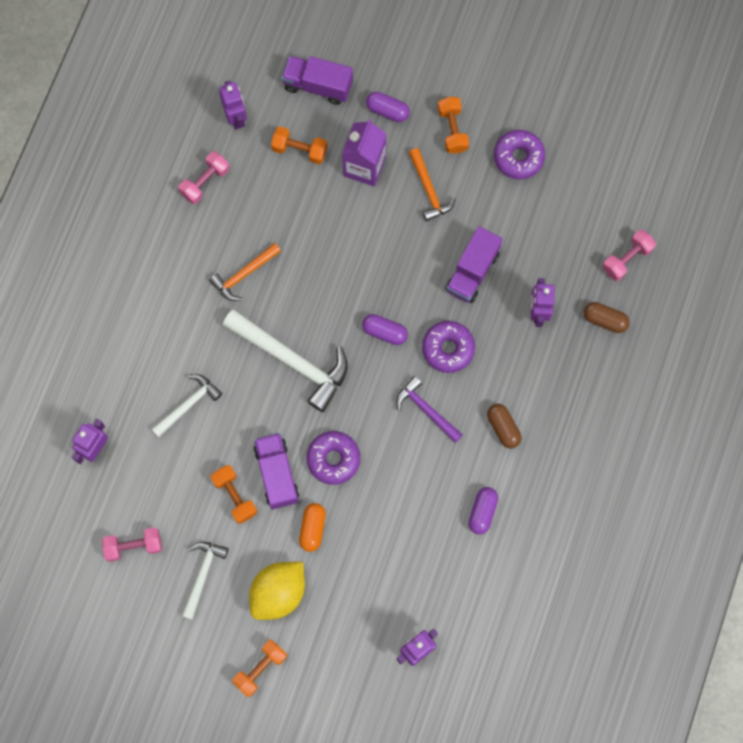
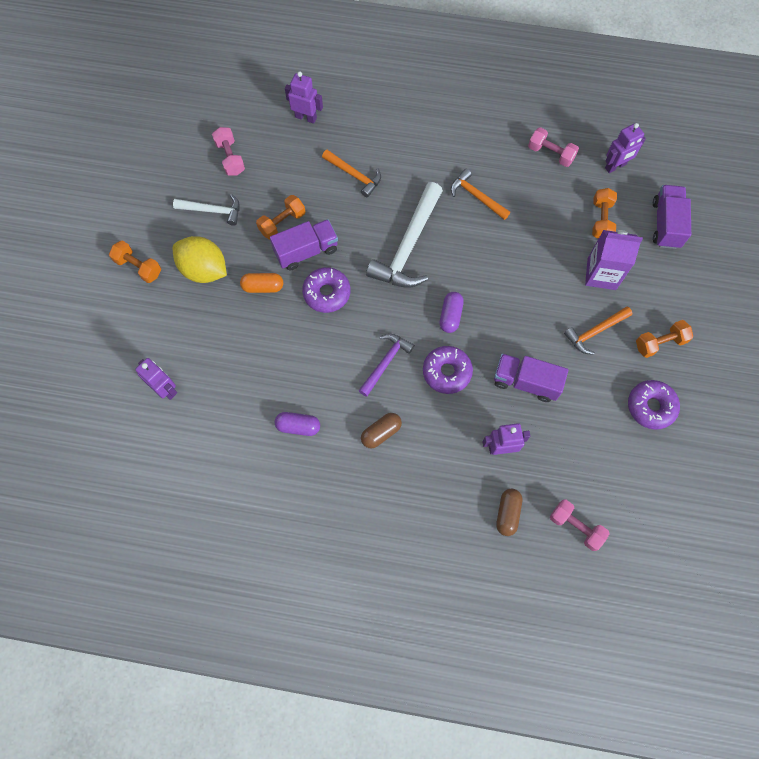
camera: 80 degrees right, 5 degrees down
white hammer [151,374,222,438] -> orange hammer [322,150,381,197]
purple capsule [366,92,410,122] -> none

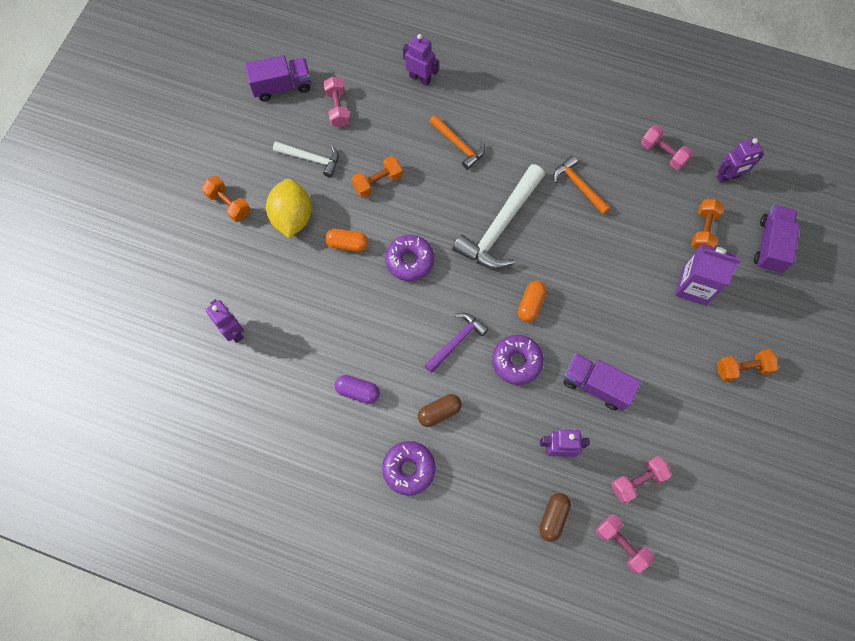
camera: 10 degrees right, 0 degrees up
yellow lemon [173,236,227,283] -> yellow lemon turned 45 degrees clockwise [266,179,312,238]
purple truck [270,219,338,270] -> purple truck moved to [245,55,311,102]
purple capsule [440,292,464,333] -> orange capsule [518,281,546,322]
orange hammer [564,306,632,355] -> none
purple donut [628,380,680,430] -> purple donut moved to [382,441,436,496]
none -> pink dumbbell [611,456,672,503]

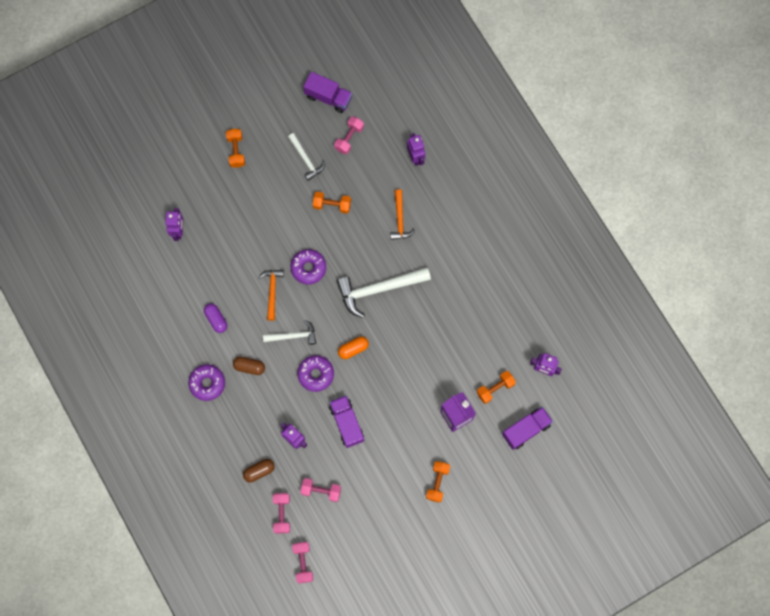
camera: 40 degrees right, 5 degrees up
yellow lemon [266,179,312,238] -> none
orange capsule [325,229,368,252] -> none
purple hammer [424,313,489,373] -> white hammer [263,320,316,345]
orange hammer [553,156,610,214] -> orange hammer moved to [258,270,284,321]
pink dumbbell [641,125,693,170] -> pink dumbbell moved to [292,542,313,583]
orange dumbbell [717,349,778,382] -> orange dumbbell turned 75 degrees clockwise [426,461,450,503]

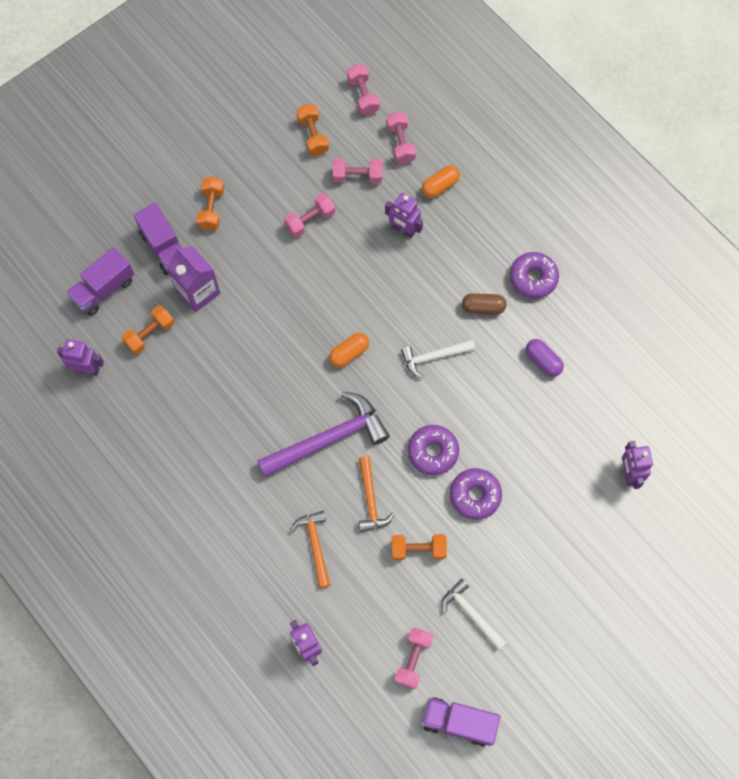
camera: 170 degrees right, 5 degrees down
orange dumbbell [226,129,245,168] -> orange dumbbell moved to [297,104,329,155]
brown capsule [243,459,275,482] -> orange capsule [422,165,460,198]
orange hammer [258,270,284,321] -> orange hammer moved to [359,456,395,532]
purple donut [297,355,334,392] -> purple donut moved to [450,468,502,520]
purple truck [329,395,364,448] -> purple truck moved to [134,203,182,275]
white hammer [336,267,431,318] -> purple hammer [257,392,390,478]
none -> pink dumbbell [284,193,335,237]

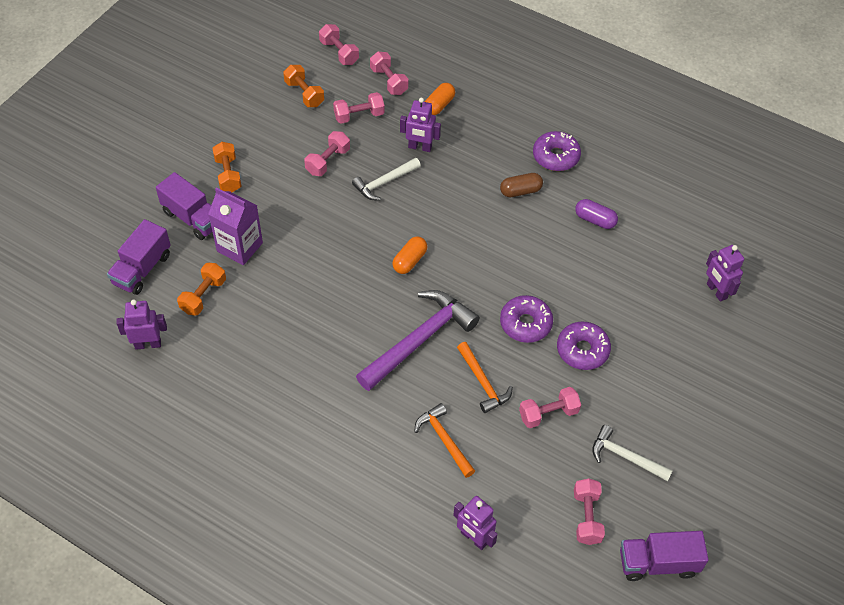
camera: 20 degrees left, 15 degrees down
orange dumbbell [391,534,447,560] -> pink dumbbell [519,387,581,428]
white hammer [401,340,475,379] -> white hammer moved to [352,158,421,200]

